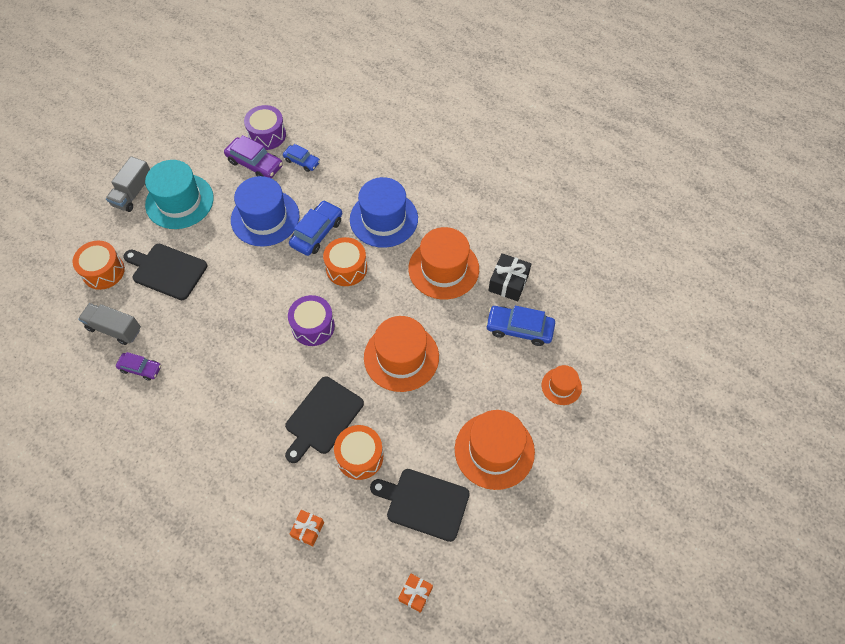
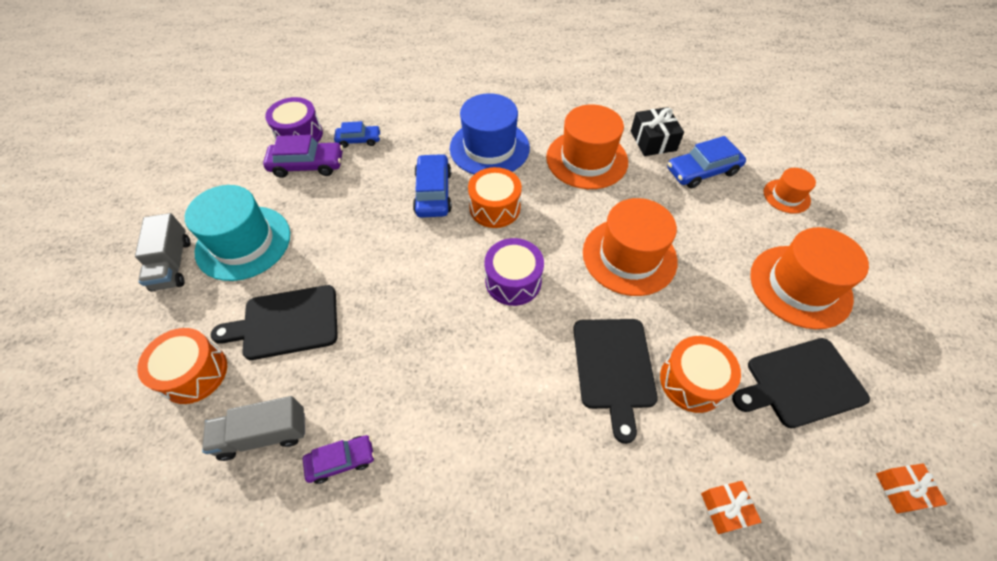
camera: 35 degrees left, 5 degrees down
blue hat [231,176,299,247] -> none

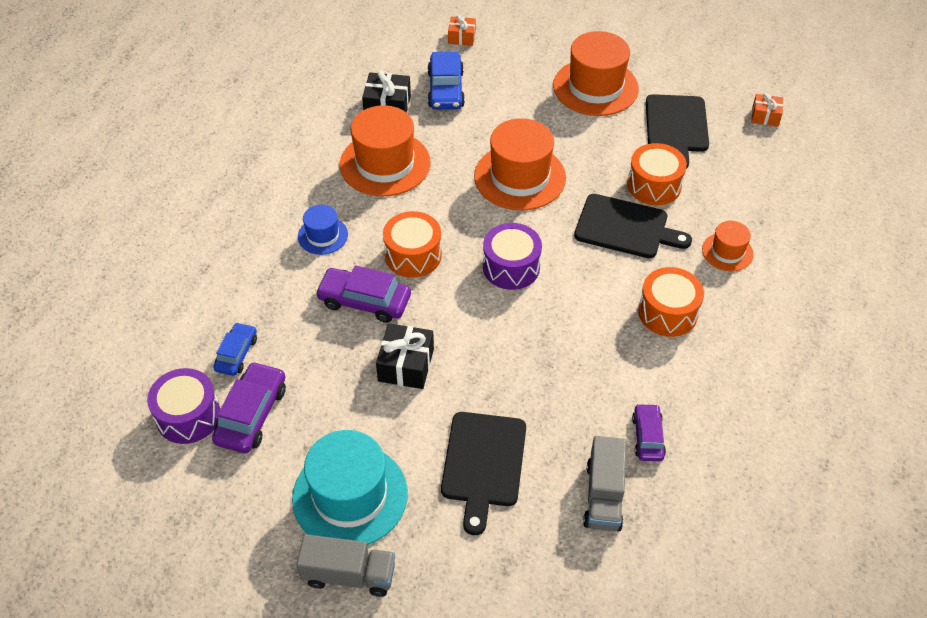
camera: 70 degrees left, 5 degrees down
orange drum [137,328,227,404] -> orange drum moved to [638,267,704,337]
blue car [413,154,452,218] -> purple car [315,265,411,323]
blue hat [450,93,530,174] -> blue hat [298,205,348,255], size x0.52
orange gift [701,481,761,534] -> orange gift moved to [448,15,476,46]
orange hat [764,168,816,214] -> orange hat moved to [702,221,754,271]
none -> black gift [376,323,434,389]

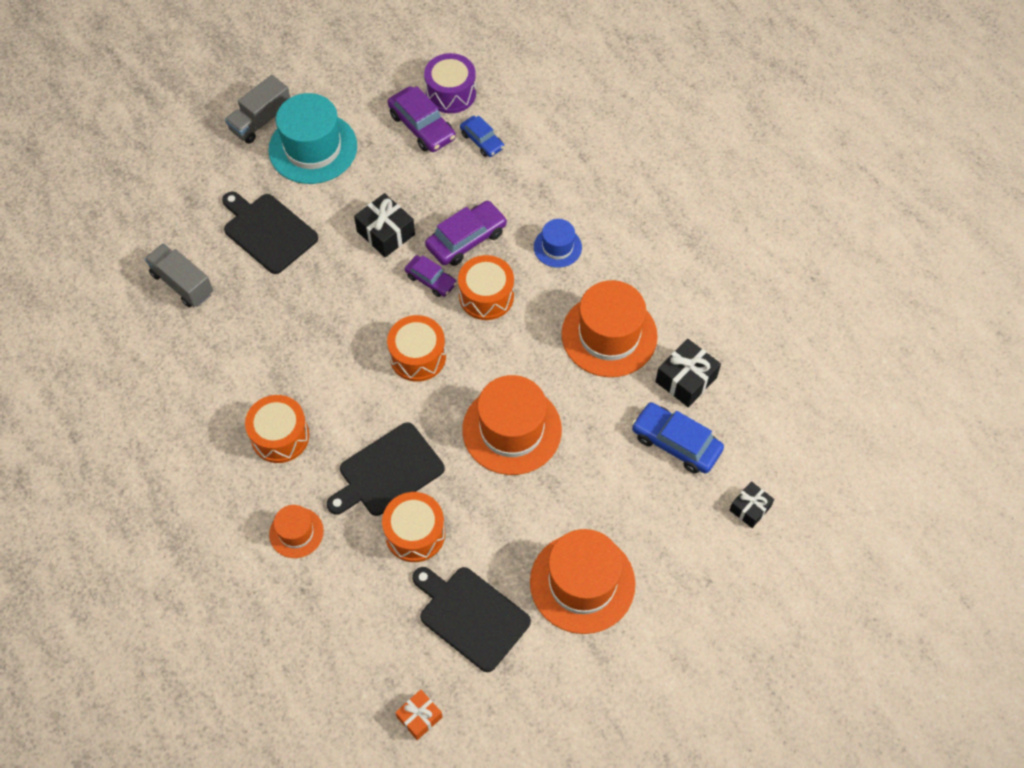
camera: 125 degrees right, 10 degrees up
orange gift [448,15,476,46] -> black gift [730,481,774,528]
purple drum [483,223,542,290] -> orange drum [387,315,446,382]
purple car [632,404,666,461] -> purple car moved to [405,255,457,297]

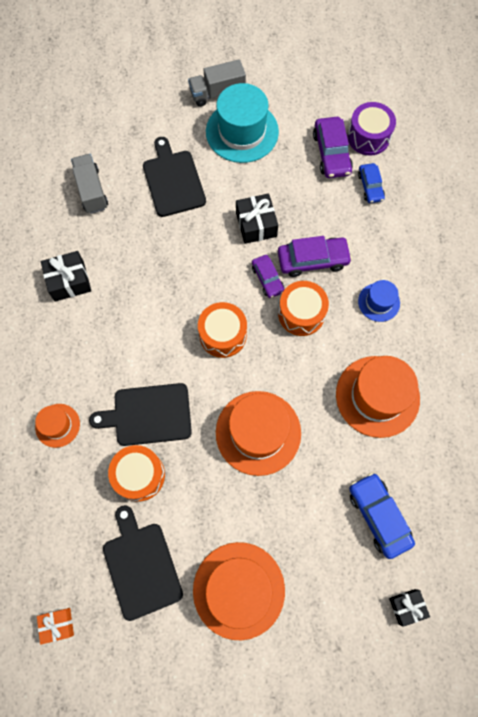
camera: 30 degrees right, 10 degrees up
orange drum [245,395,309,463] -> none
black gift [655,339,721,407] -> black gift moved to [41,251,91,302]

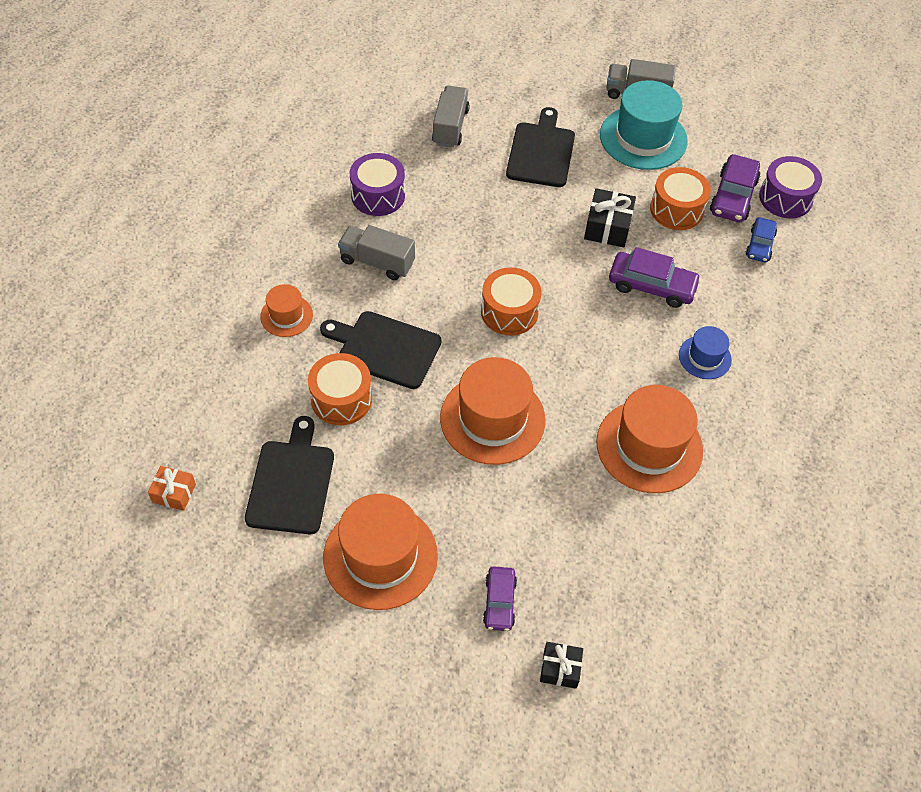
camera: 25 degrees right, 15 degrees down
black gift [41,251,91,302] -> purple drum [350,153,405,216]
purple car [252,255,285,298] -> purple car moved to [483,566,517,631]
orange drum [278,281,329,336] -> orange drum moved to [650,167,711,230]
blue car [349,473,415,559] -> none
none -> grey truck [338,225,415,280]

